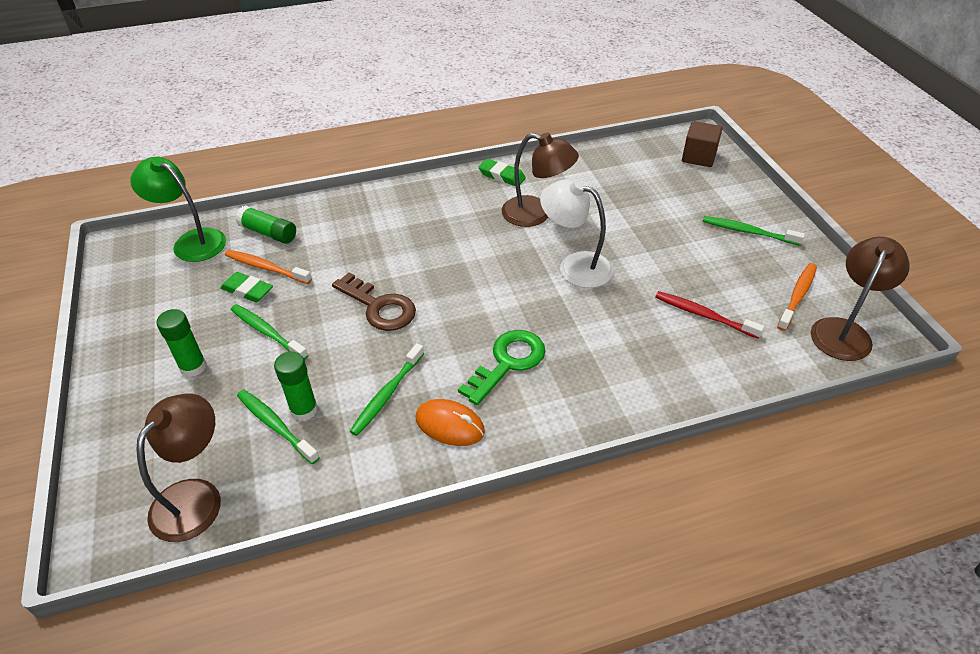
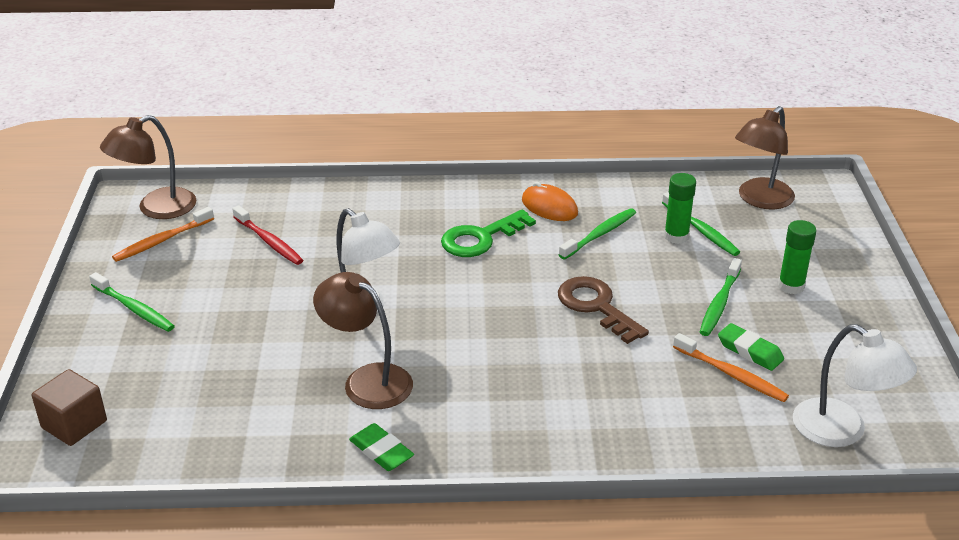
camera: 165 degrees left, 10 degrees down
green lamp [130,156,226,262] -> white lamp [793,324,917,447]
green toothbrush [231,304,308,360] -> green toothbrush turned 60 degrees clockwise [700,258,742,336]
green glue stick [235,205,296,244] -> none

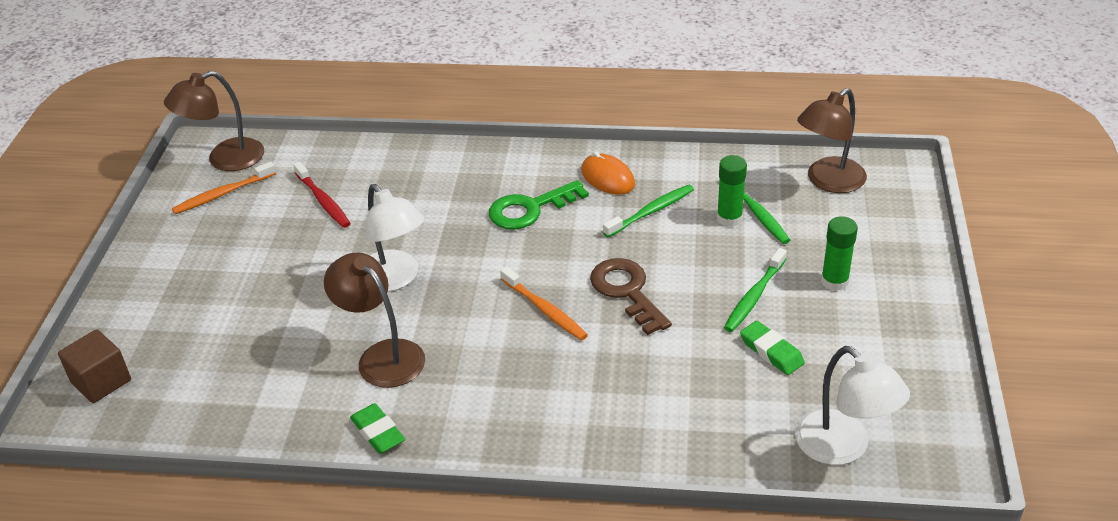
camera: 10 degrees right, 5 degrees up
green toothbrush [89,272,175,332] -> none
orange toothbrush [673,333,789,402] -> orange toothbrush moved to [500,267,588,340]

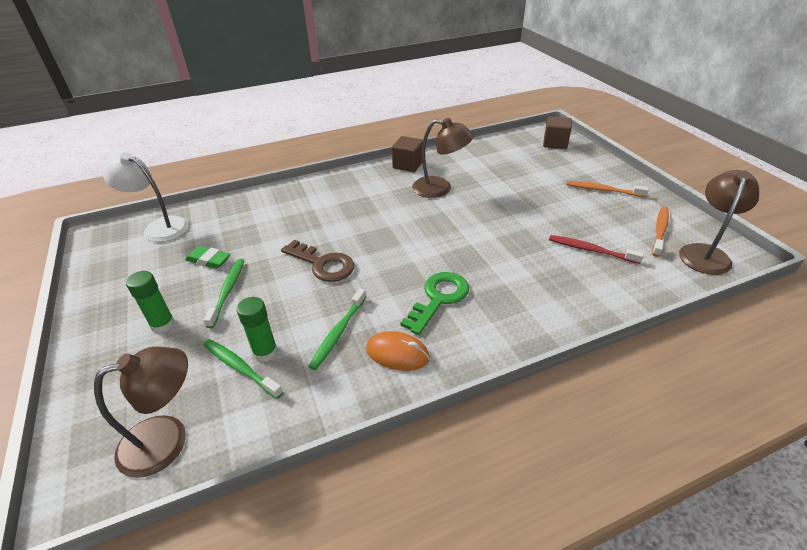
camera: 150 degrees right, 0 degrees up
green eraser [350,403,405,454] -> brown cube [392,136,423,172]
white lamp [366,184,424,292] -> none
orange toothbrush [500,267,588,340] -> orange toothbrush moved to [566,181,649,197]
brown lamp [797,88,867,193] -> brown lamp turned 45 degrees clockwise [94,347,188,478]

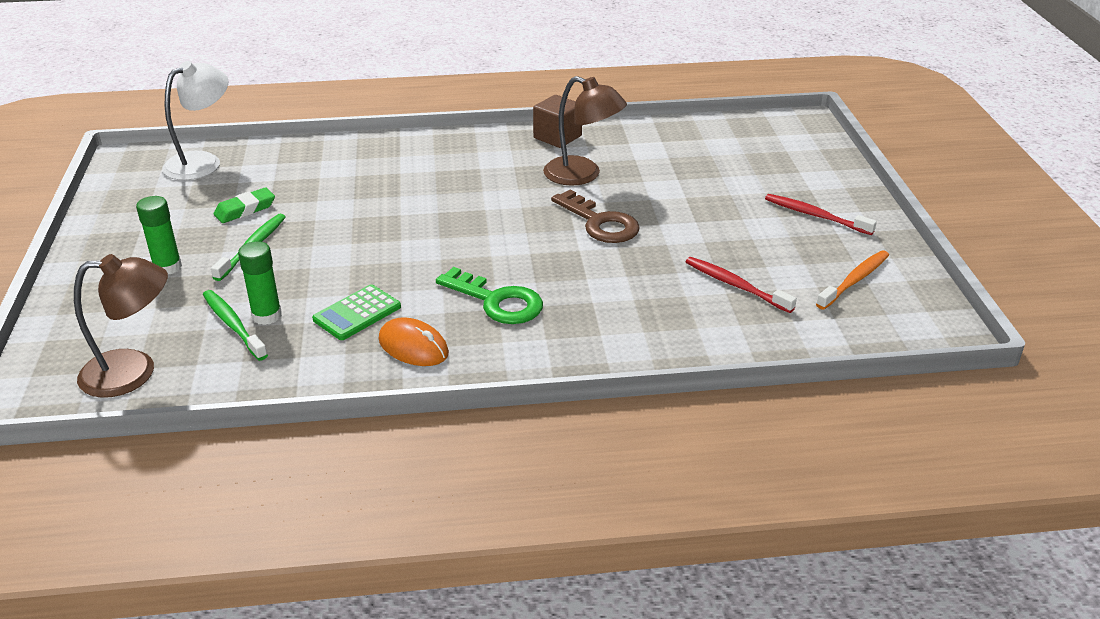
camera: 15 degrees right, 5 degrees down
white lamp [103,152,189,242] -> white lamp turned 90 degrees clockwise [162,61,228,180]
green eraser [185,246,231,269] -> green eraser turned 75 degrees counterclockwise [214,187,275,223]
brown key [281,240,354,282] -> brown key moved to [551,189,640,243]
green toothbrush [308,288,366,370] -> green calculator [312,285,401,340]
green key [400,272,469,335] -> green key turned 75 degrees clockwise [436,267,543,324]
brown cube [543,116,572,149] -> none
orange toothbrush [566,181,649,197] -> red toothbrush [765,194,877,235]
brown lamp [679,170,759,275] -> none

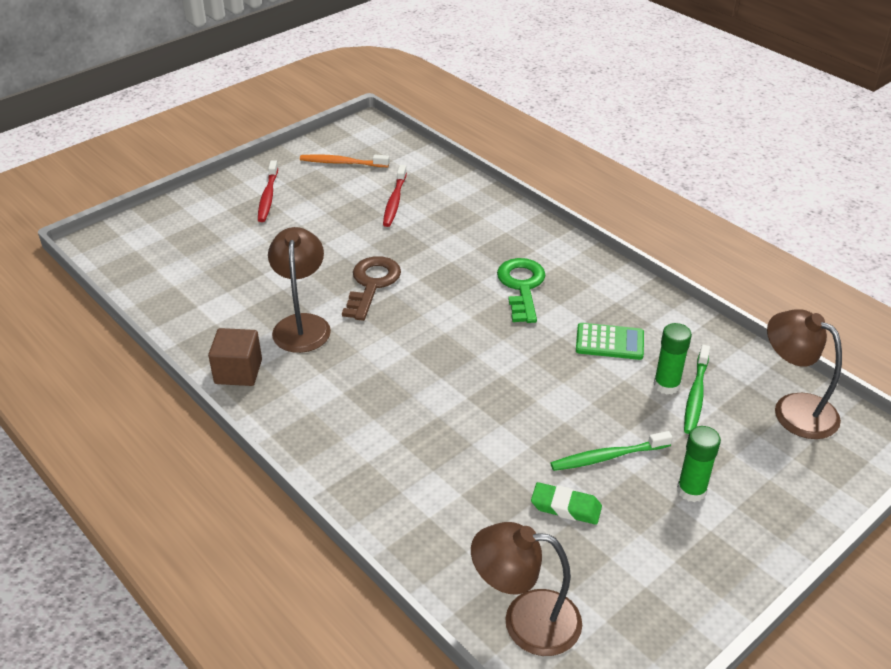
camera: 125 degrees left, 5 degrees up
white lamp [162,61,228,180] -> brown lamp [471,522,582,656]
orange mouse [379,317,449,366] -> none

